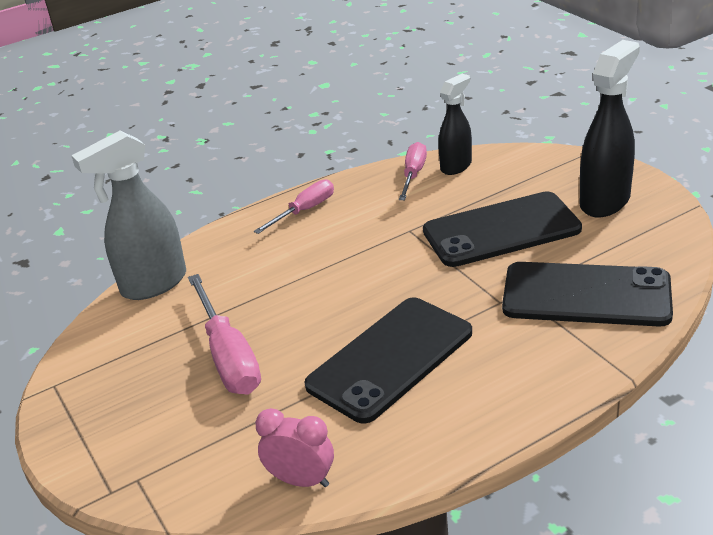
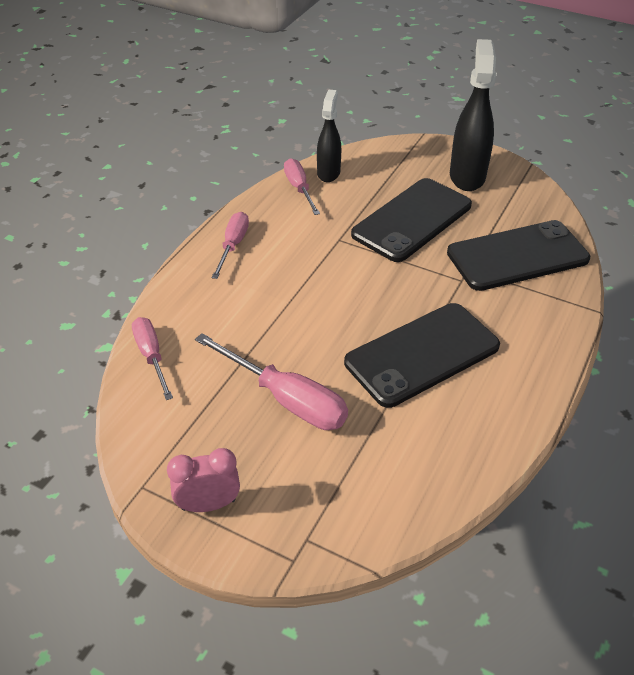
camera: 35 degrees left, 10 degrees up
grey spray bottle [71,131,186,300] -> pink screwdriver [132,317,173,400]
pink clock [255,408,334,487] -> pink clock moved to [167,448,240,512]
black phone [304,298,472,424] -> black phone turned 45 degrees clockwise [344,303,500,408]

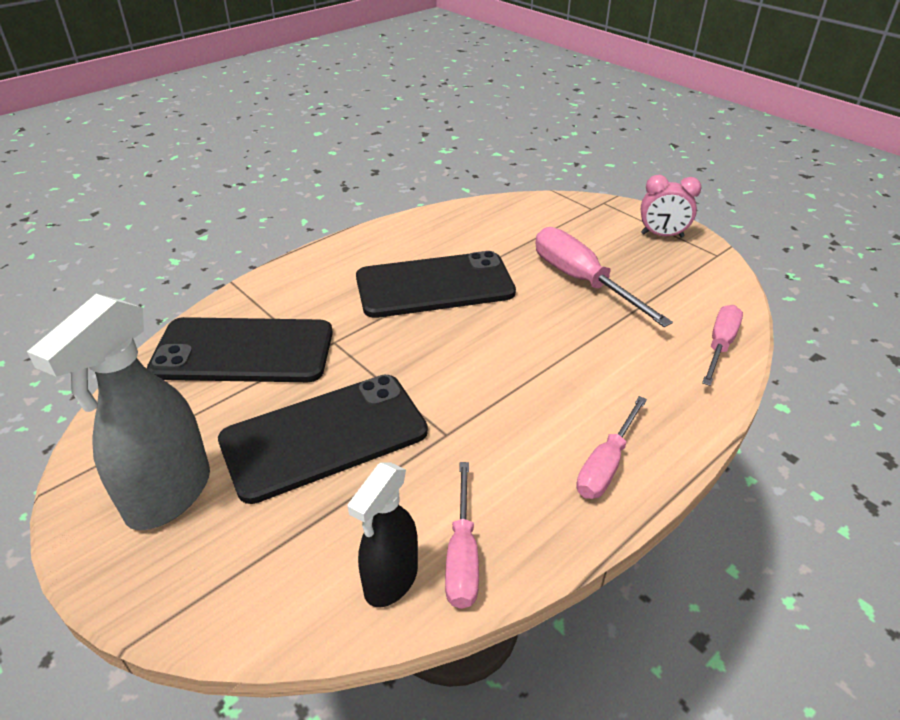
camera: 160 degrees left, 5 degrees down
pink screwdriver [132,317,173,400] -> pink screwdriver turned 150 degrees counterclockwise [702,305,743,386]
black spray bottle [450,39,497,191] -> grey spray bottle [27,294,210,530]

